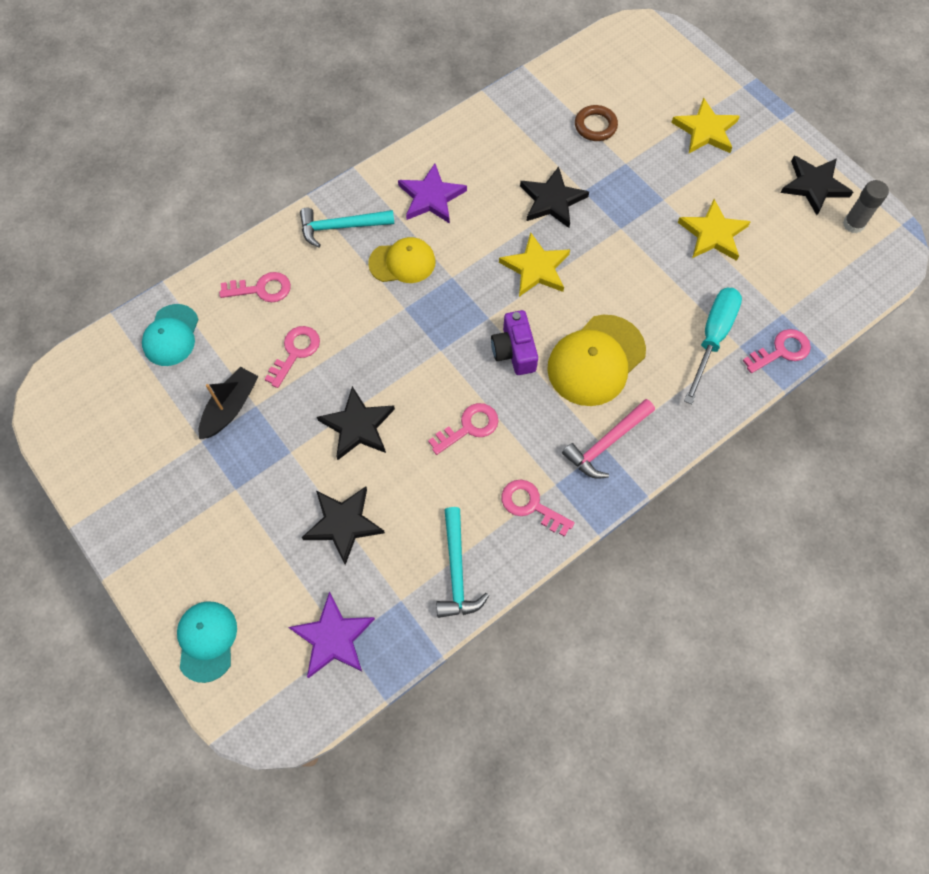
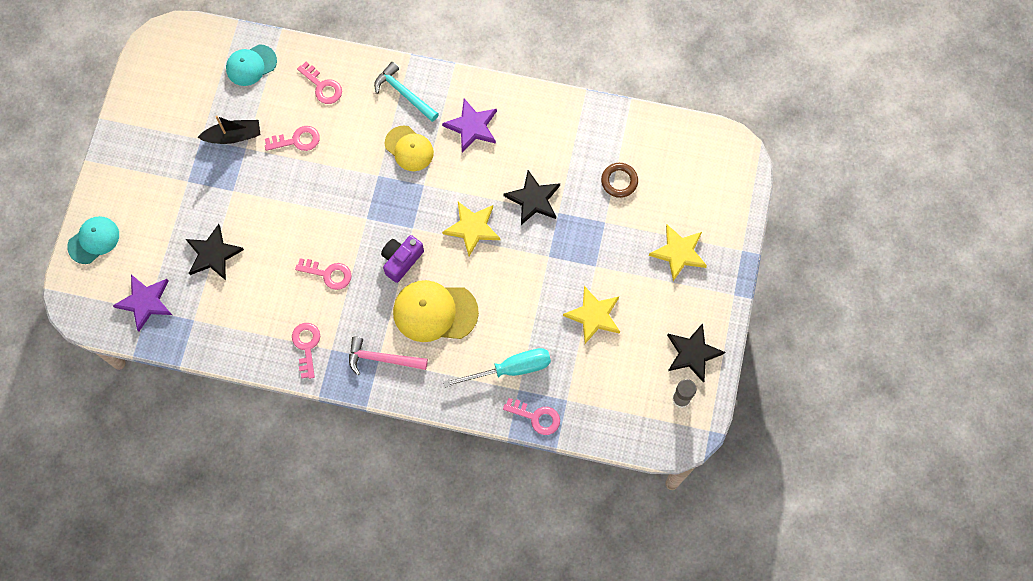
camera: 50 degrees right, 5 degrees up
black star [317,386,395,460] -> none
turquoise hammer [436,507,489,618] -> none

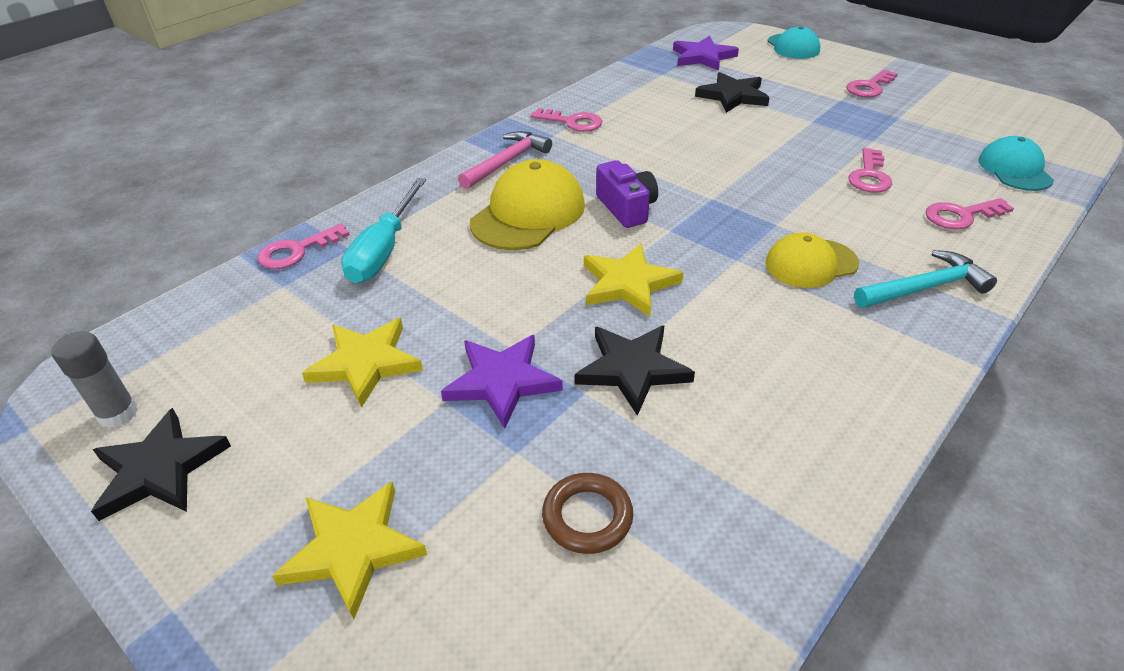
camera: 120 degrees right, 30 degrees down
black boat [197,116,261,144] -> none
pink key [295,258,351,290] -> pink key moved to [846,69,897,97]
purple star [442,99,497,152] -> purple star moved to [441,335,563,429]

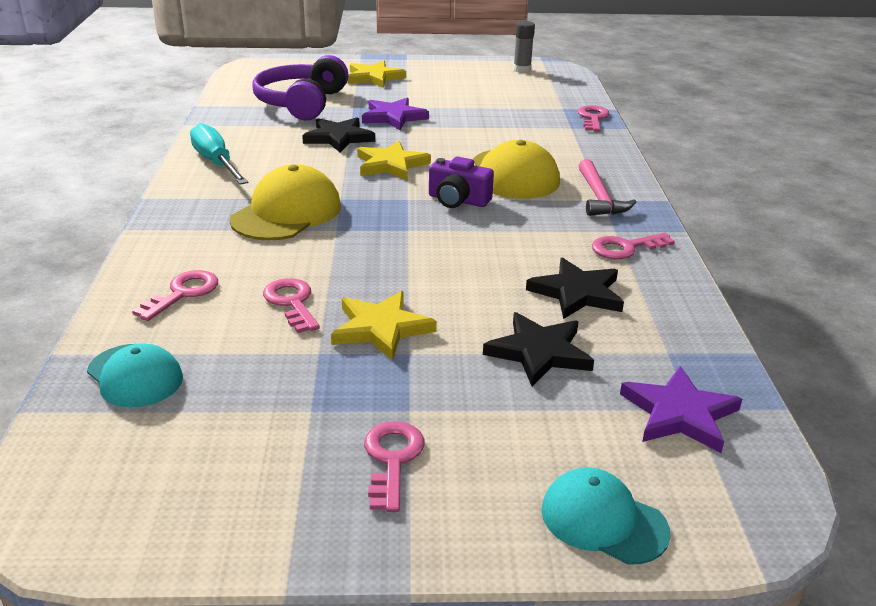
camera: 135 degrees right, 10 degrees down
black star [91,408,231,521] -> black star moved to [526,257,624,319]
yellow star [302,318,423,408] -> yellow star moved to [331,291,437,361]
turquoise screwdriver [341,178,426,283] -> turquoise screwdriver moved to [190,123,249,185]
brown ring [542,473,633,554] -> purple headphones [252,55,349,120]
yellow cap [765,233,859,288] -> yellow cap [229,164,341,241], size x1.54
turquoise hammer [854,250,997,308] -> none

